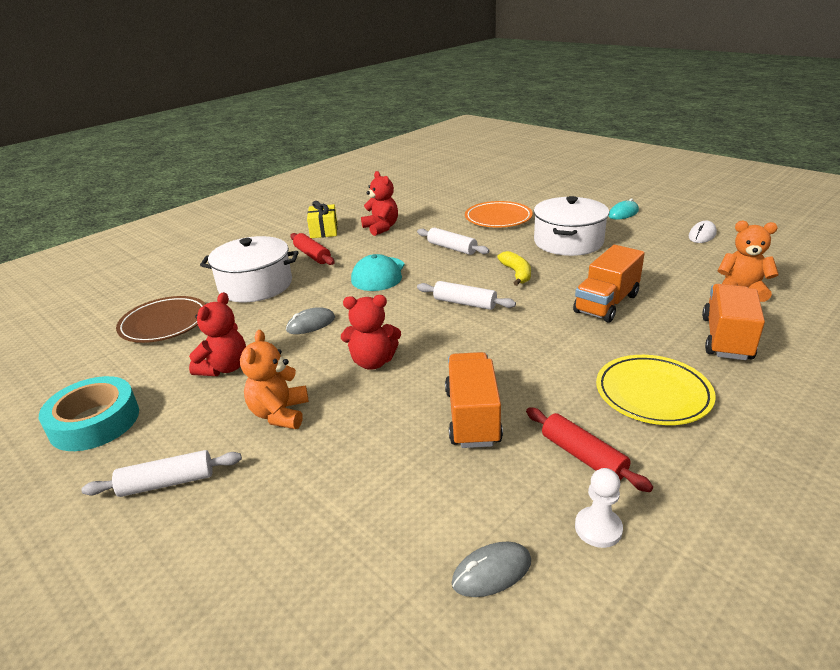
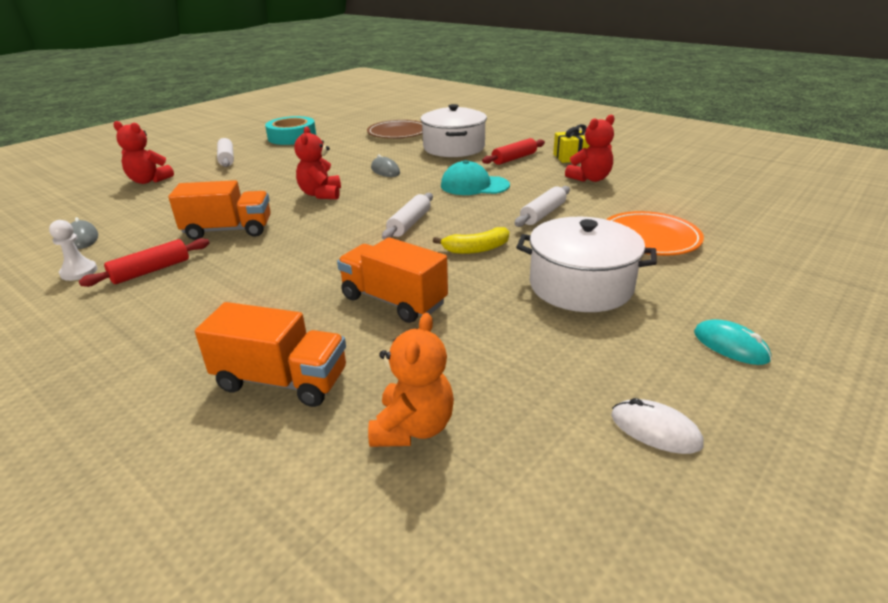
camera: 85 degrees right, 0 degrees up
red teddy bear [189,292,246,376] -> red teddy bear moved to [113,121,174,184]
orange teddy bear [240,330,309,429] -> none
yellow plate [596,355,716,425] -> none

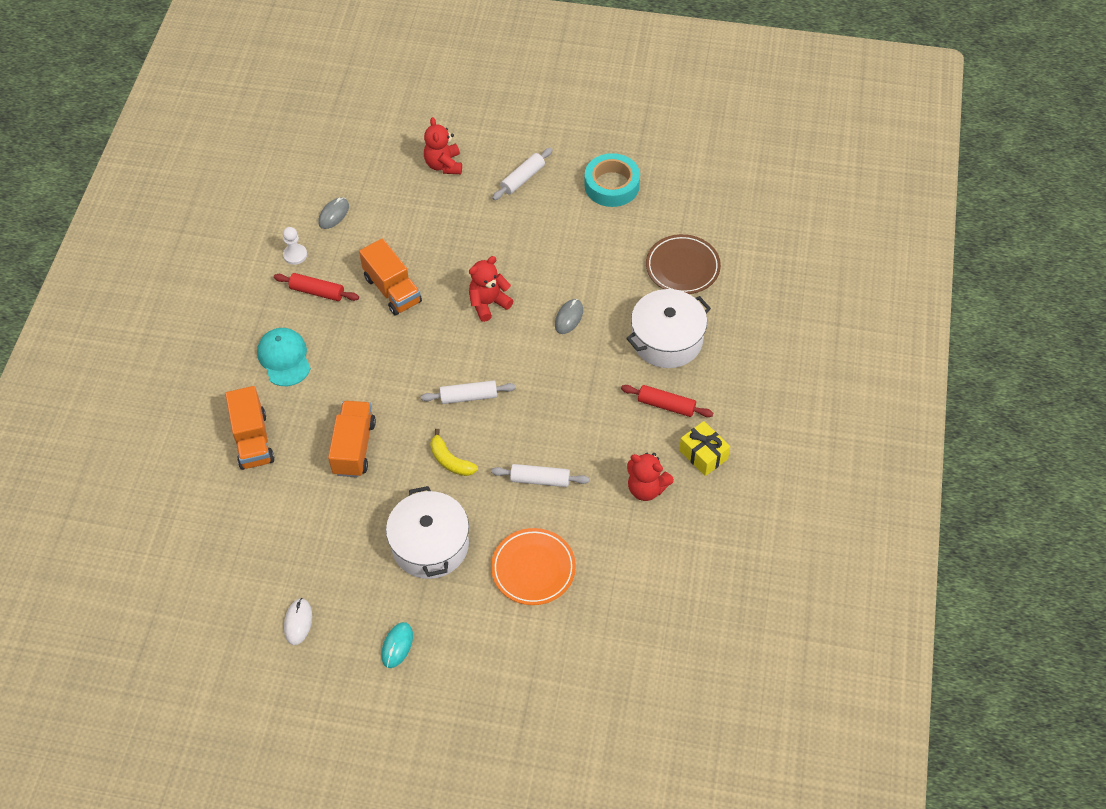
camera: 60 degrees right, 25 degrees up
orange teddy bear [368,313,454,447] -> none
turquoise cap [441,160,510,195] -> turquoise cap moved to [257,328,311,386]

